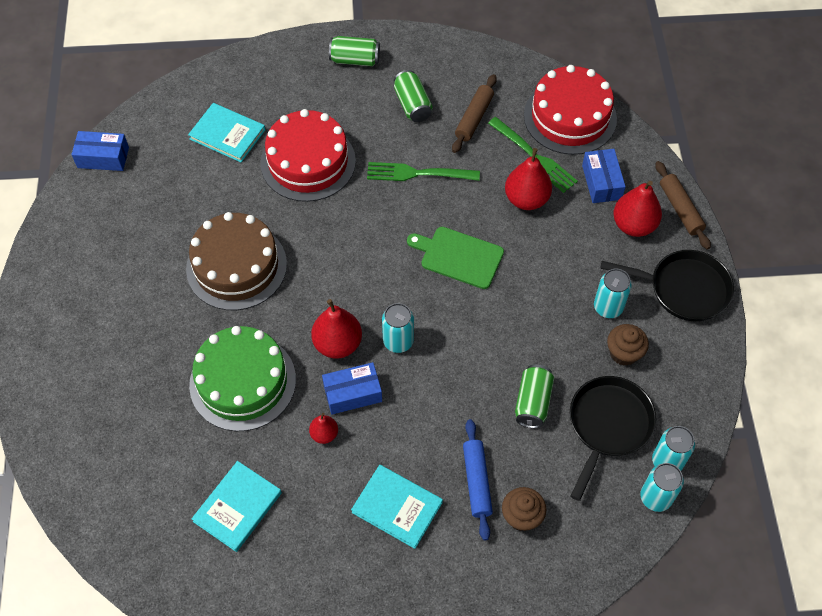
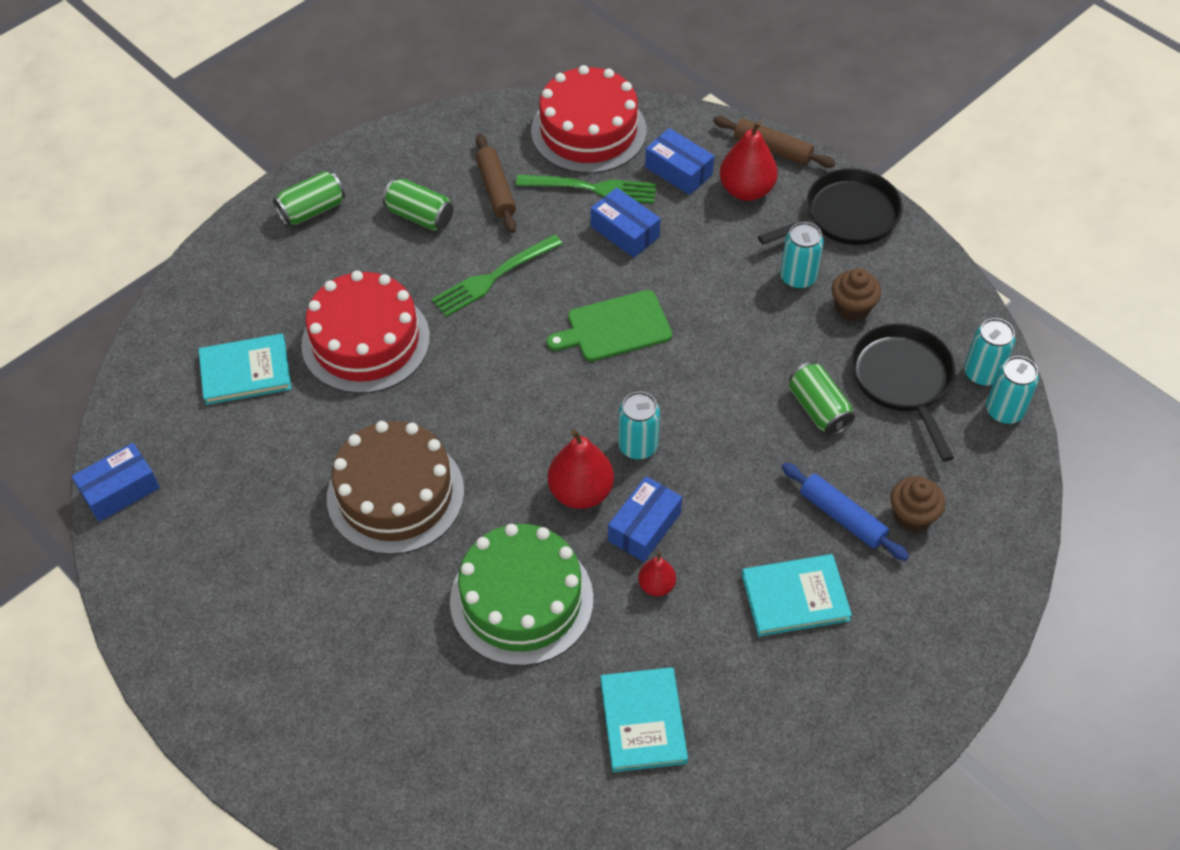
camera: 40 degrees left, 5 degrees down
red pear [505,148,552,210] -> blue box [591,188,661,258]

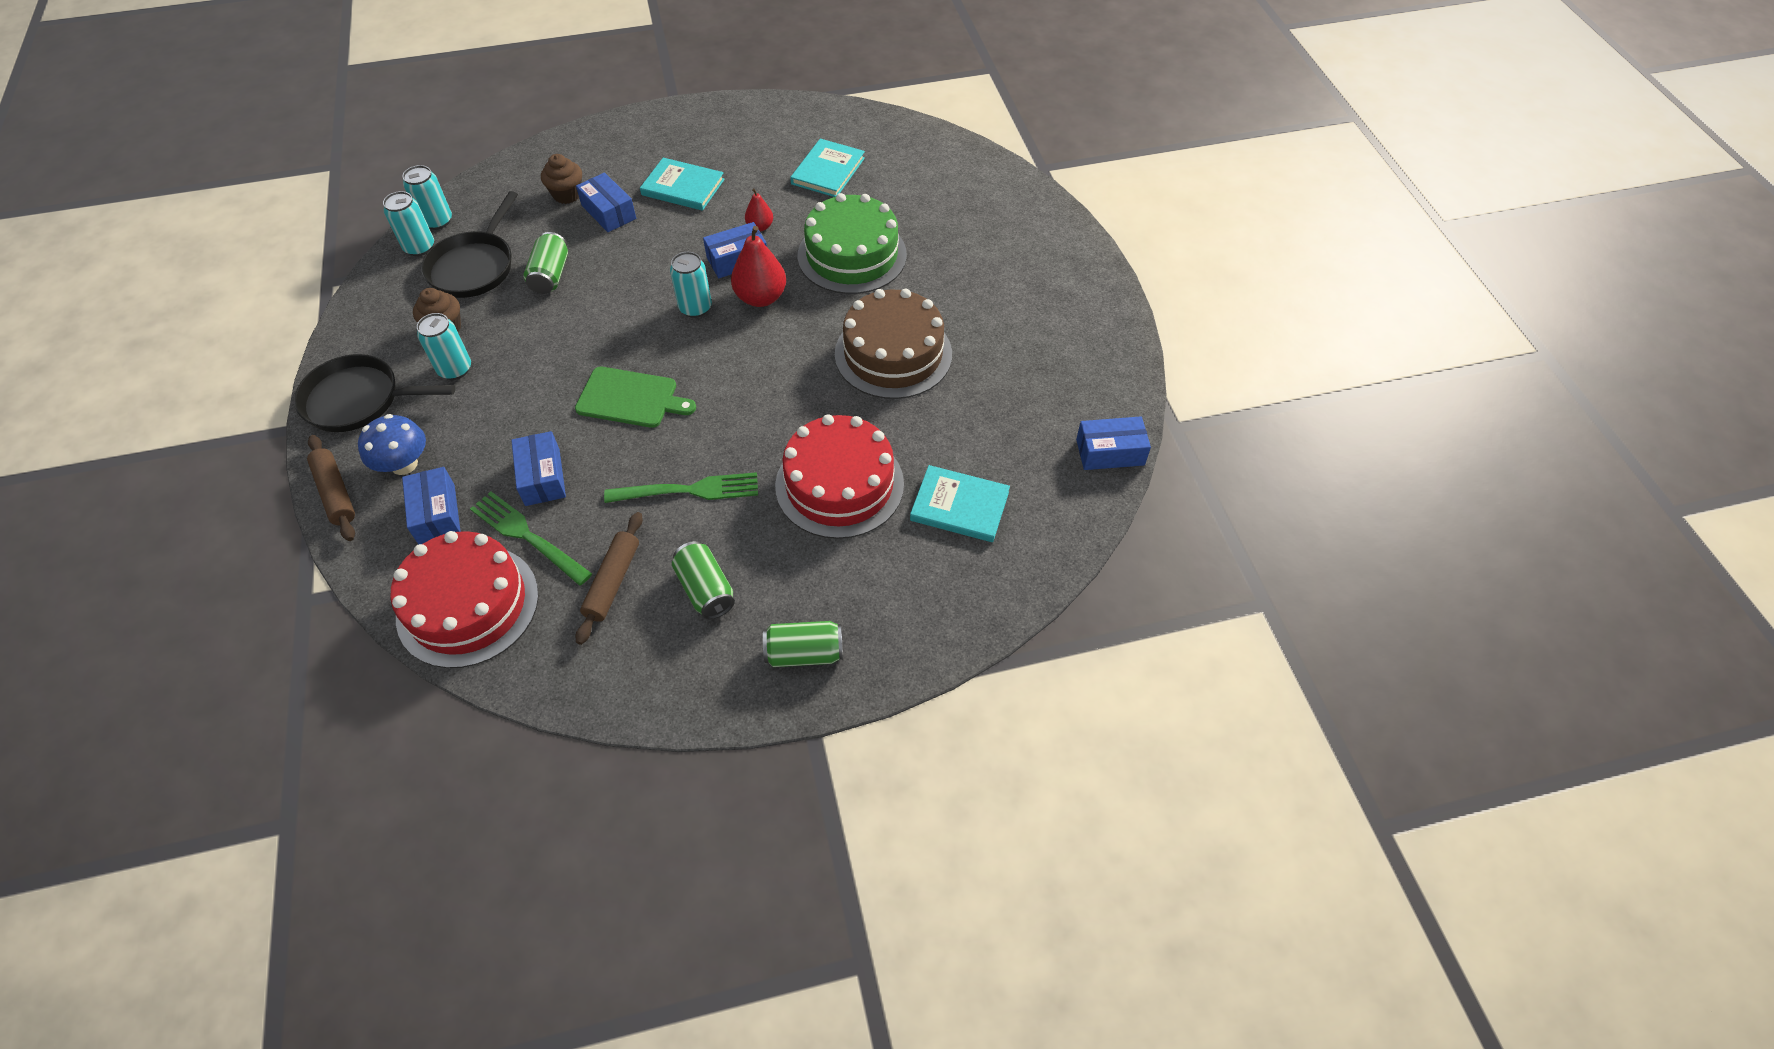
camera: 150 degrees left, 0 degrees up
red pear [720,121,778,201] -> blue mushroom [358,414,426,475]
blue rolling pin [782,463,909,561] -> blue box [576,172,636,232]

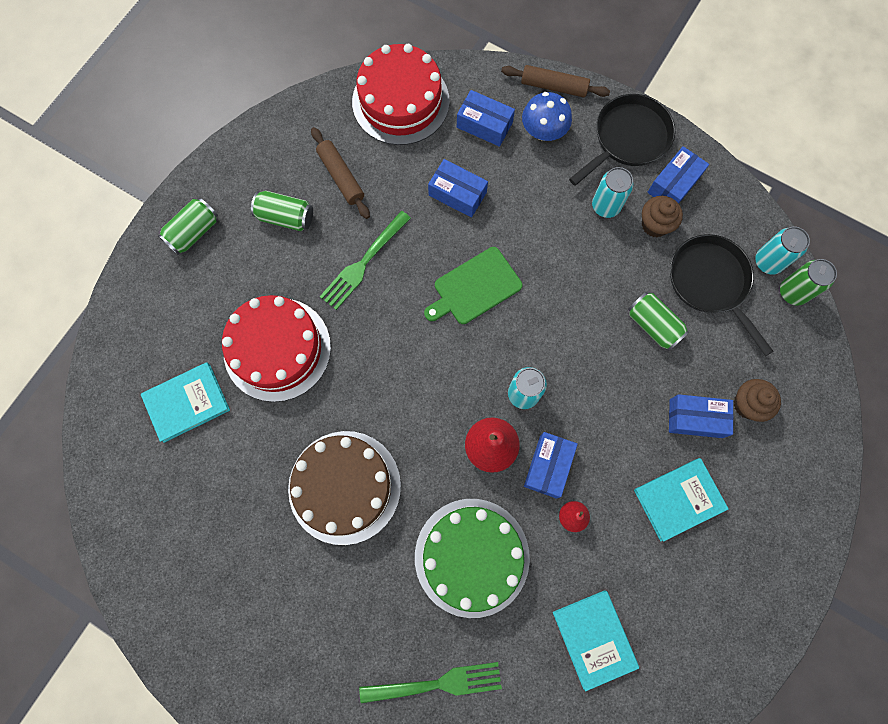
camera: 135 degrees right, 20 degrees up
turquoise can [402,165,452,230] -> green can [780,259,837,306]
green fork [470,491,592,586] -> green fork moved to [359,662,502,703]
blue box [1076,416,1151,470] -> blue box moved to [647,146,709,204]

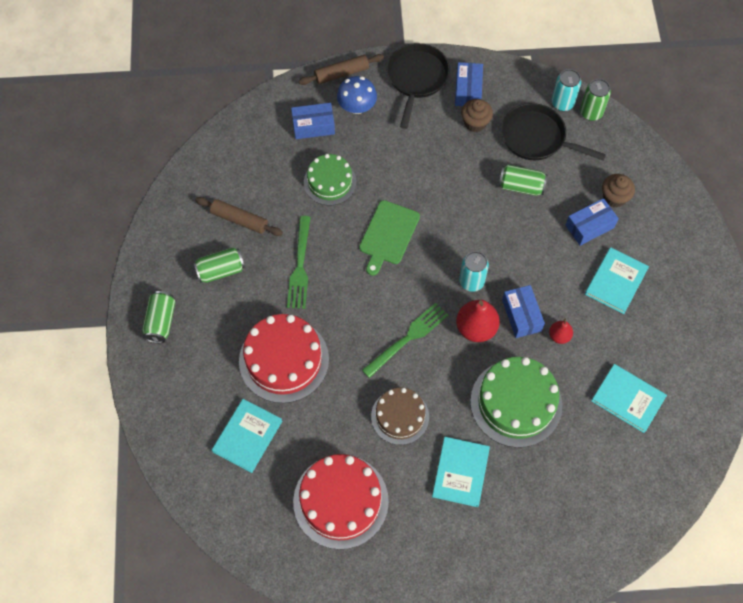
camera: 35 degrees left, 10 degrees down
brown cake [288,431,401,545] -> brown cake [371,388,429,445], size x0.63
red cake [352,44,449,145] -> red cake moved to [293,454,389,550]
green fork [359,662,502,703] -> green fork moved to [362,303,448,378]
blue box [428,159,488,218] -> green cake [304,154,356,205]
turquoise can [592,167,633,218] -> none
none -> turquoise book [432,437,490,507]

